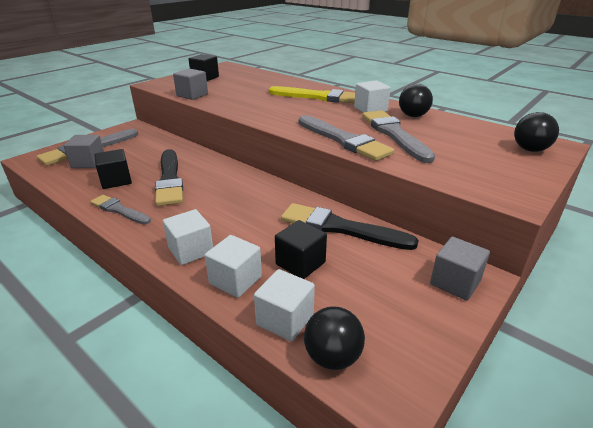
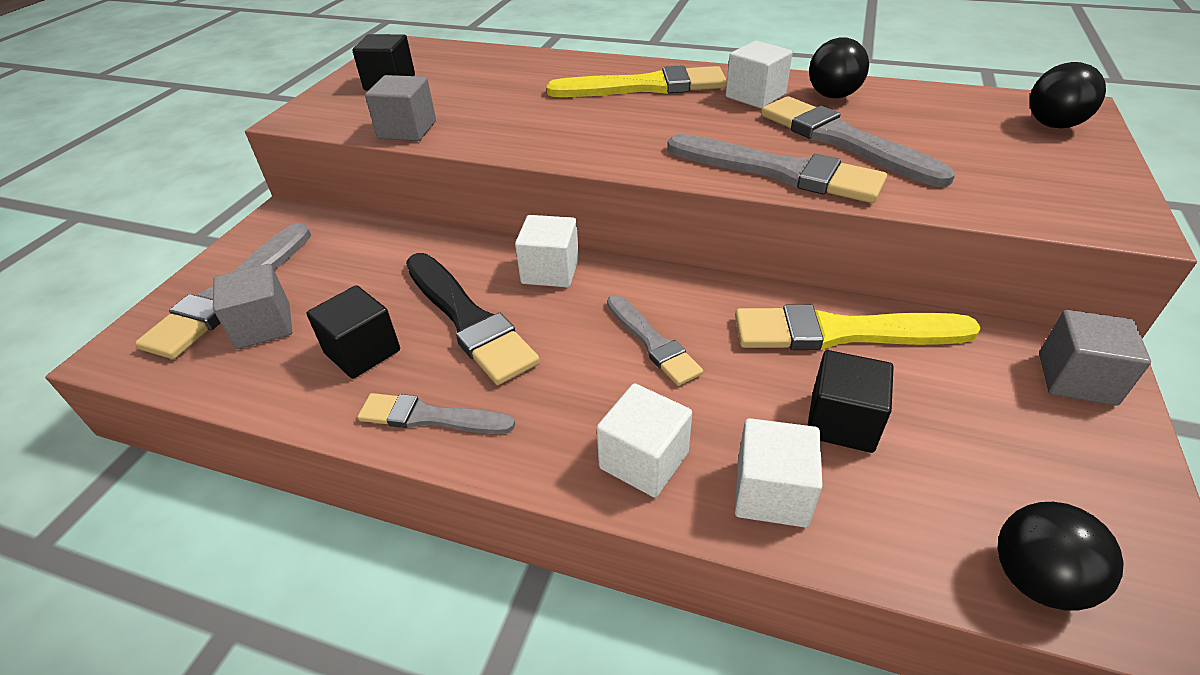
camera: 20 degrees left, 10 degrees up
white cube [254,269,315,342] -> white cube moved to [515,215,579,287]
black brush [281,203,419,250] -> yellow brush [735,304,981,350]
none -> grey brush [607,295,703,386]

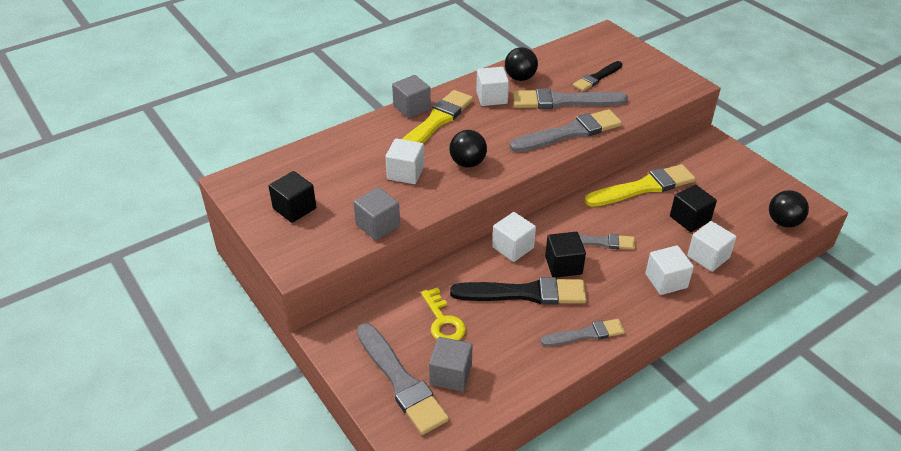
camera: 55 degrees left, 0 degrees up
black cube [306,285,400,379] -> black cube moved to [545,232,586,277]
grey brush [357,393,515,434] -> grey brush turned 150 degrees counterclockwise [540,319,625,346]
yellow brush [735,304,981,350] -> yellow brush turned 150 degrees counterclockwise [585,164,695,207]
black ball [1030,62,1106,128] -> black ball moved to [449,130,487,168]
grey cube [1039,310,1151,406] -> grey cube moved to [392,75,431,118]
none -> white cube [385,138,424,184]
none -> yellow key [421,287,466,340]
none -> black brush [573,61,622,91]

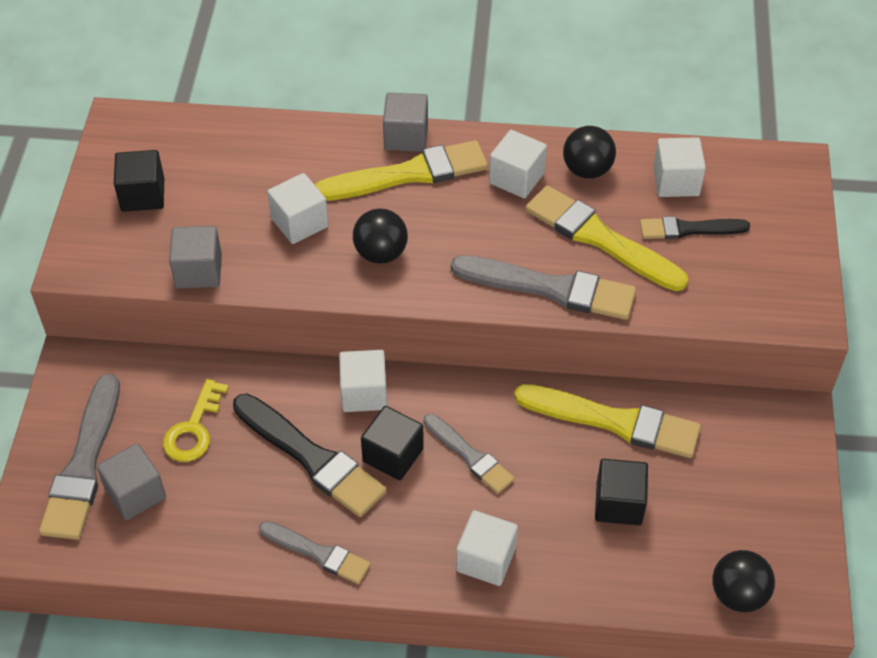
camera: 40 degrees right, 10 degrees up
grey brush [513,88,628,109] -> yellow brush [526,185,688,291]
white cube [687,221,737,272] -> white cube moved to [653,137,706,197]

